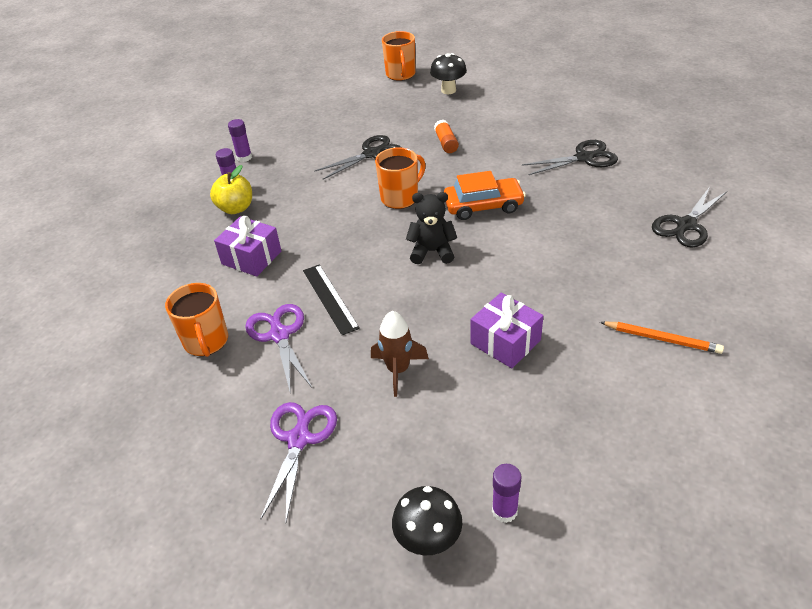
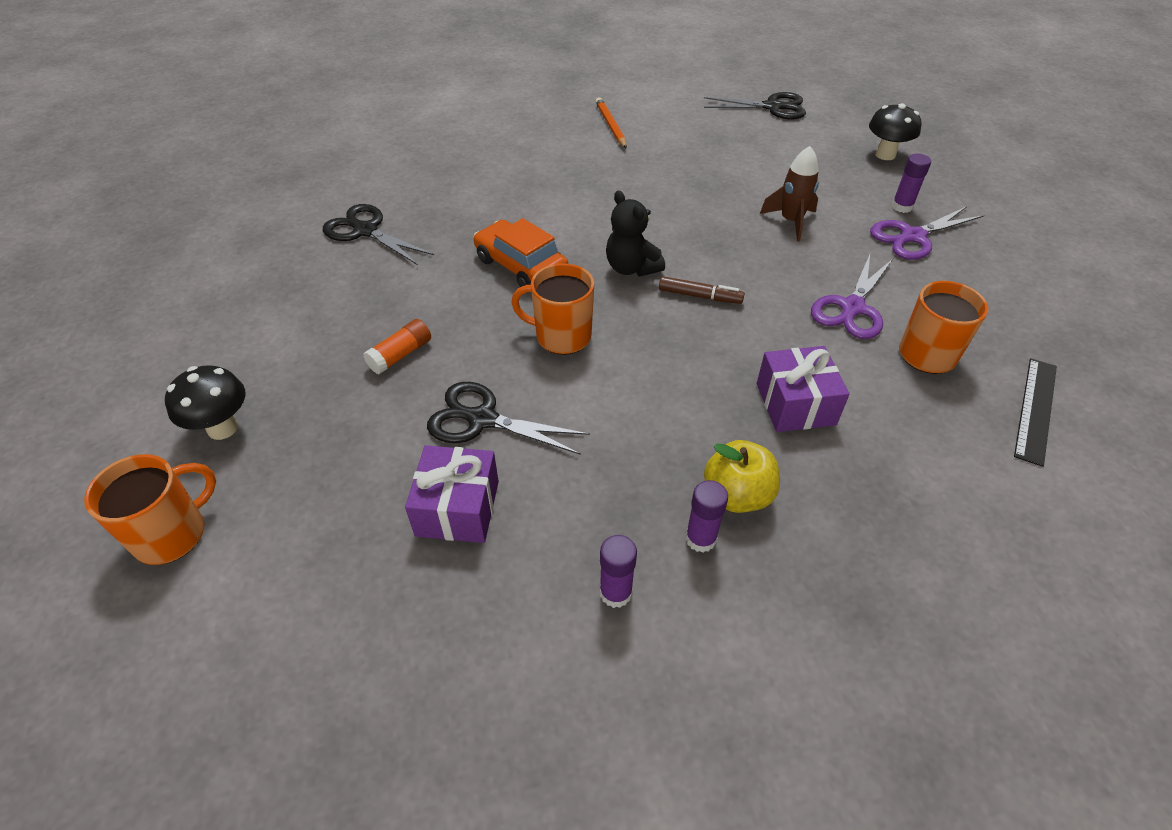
camera: 130 degrees left, 5 degrees up
black ruler [303,264,360,335] -> black ruler moved to [1014,358,1057,467]
purple gift [471,293,543,368] -> purple gift moved to [405,445,499,543]
purple glue stick [492,464,521,523] -> purple glue stick moved to [892,154,931,213]
black scissors [652,188,727,247] -> black scissors moved to [704,92,806,119]
none -> brown marker [659,276,745,304]

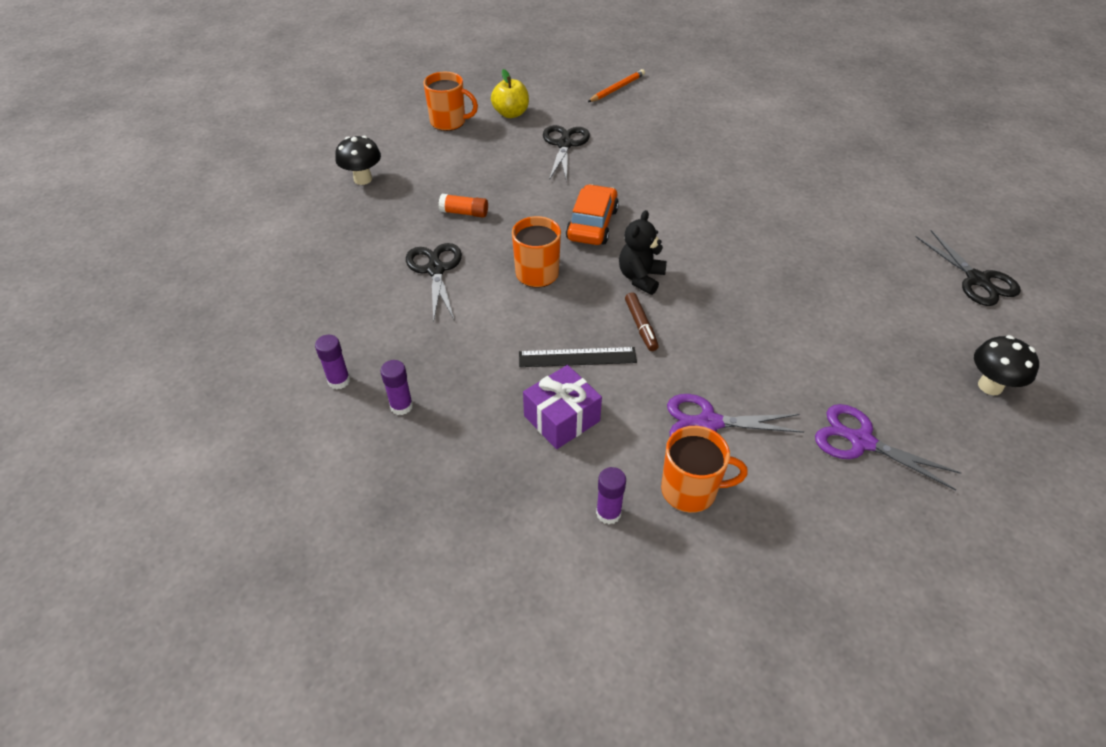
camera: 60 degrees right, 0 degrees up
orange mug [84,454,216,565] -> orange mug moved to [424,72,478,131]
purple gift [405,445,499,543] -> none
orange pencil [595,97,627,149] -> orange pencil moved to [588,69,645,102]
yellow apple [704,440,780,513] -> yellow apple moved to [491,69,529,118]
brown rocket [760,146,819,241] -> none
purple glue stick [892,154,931,213] -> purple glue stick moved to [596,467,626,524]
black ruler [1014,358,1057,467] -> black ruler moved to [519,347,637,367]

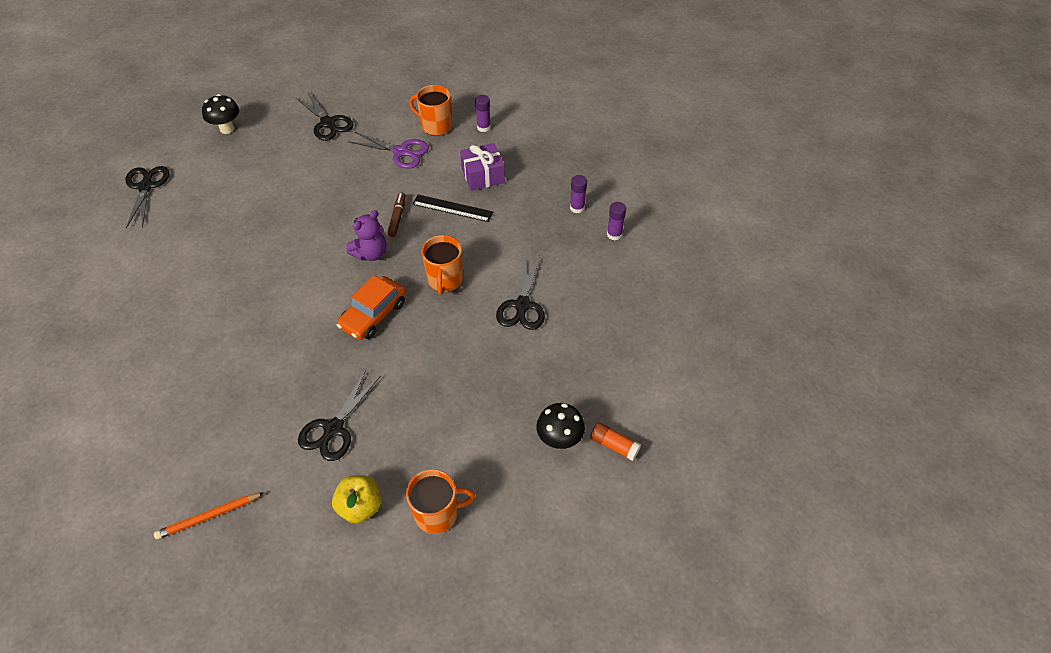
camera: 160 degrees left, 5 degrees up
orange mug [424,72,478,131] -> orange mug turned 135 degrees clockwise [406,469,475,534]
orange glue stick [439,194,488,218] -> orange glue stick moved to [590,422,641,461]
black teddy bear [619,210,667,295] -> purple teddy bear [346,210,386,261]
purple scissors [815,404,961,491] -> black scissors [295,93,354,141]

